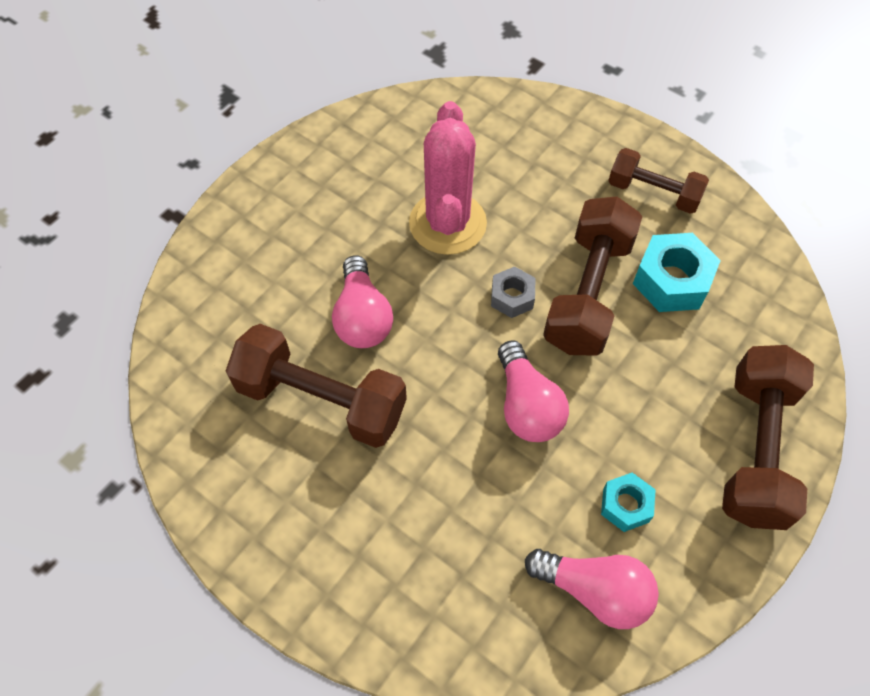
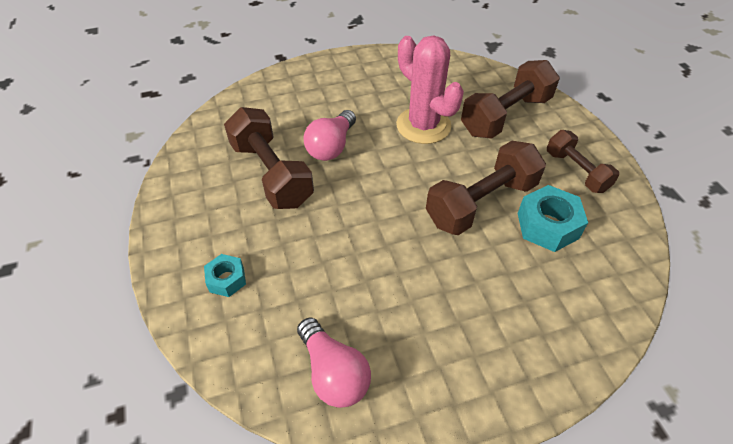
camera: 35 degrees right, 10 degrees down
pink cactus [409,101,487,255] -> pink cactus turned 75 degrees counterclockwise [396,35,464,144]
grey nut [491,266,536,318] -> none
pink light bulb [498,340,569,442] -> none
turquoise nut [601,473,656,532] -> turquoise nut moved to [204,254,246,297]
brown dumbbell [722,345,814,530] -> brown dumbbell moved to [461,60,560,139]

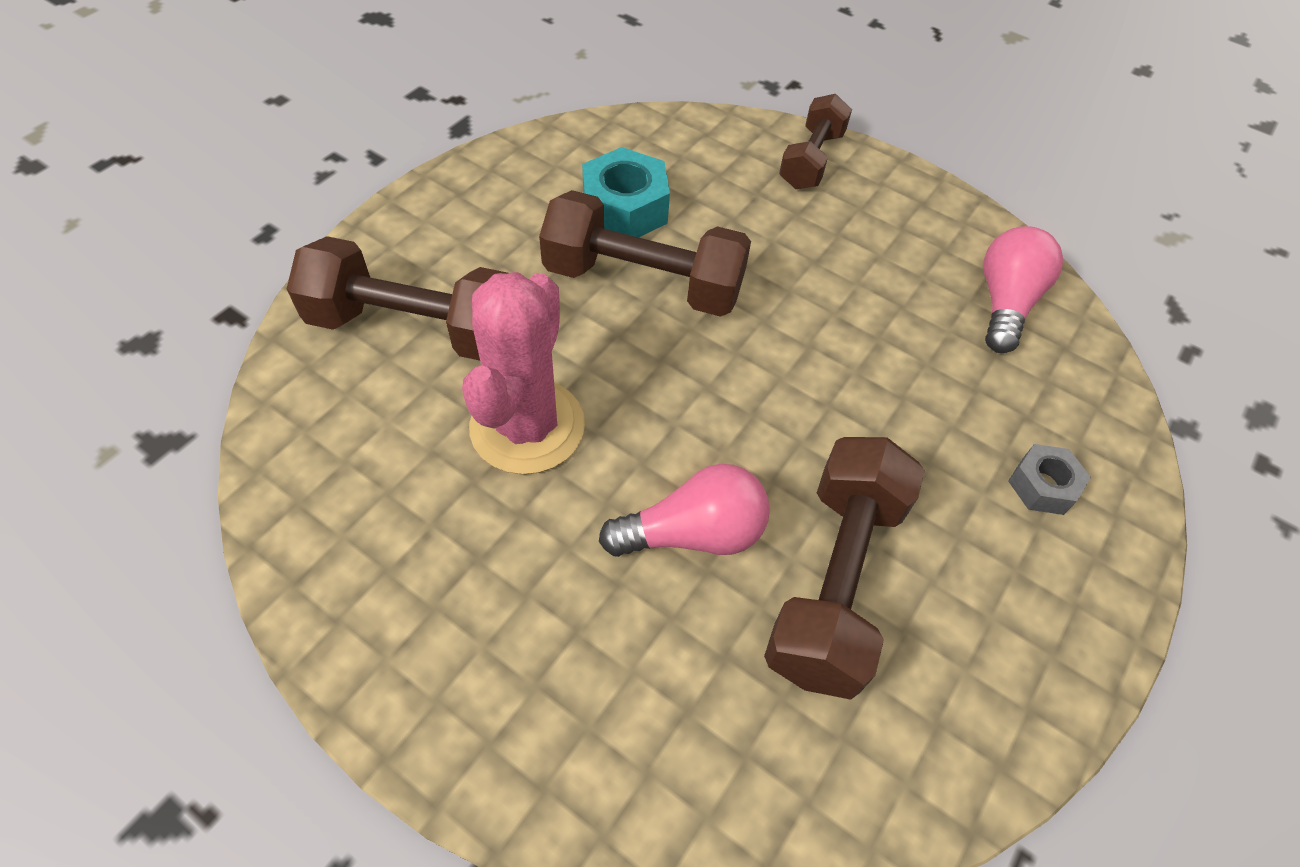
camera: 130 degrees left, 5 degrees up
turquoise nut [204,254,246,297] -> grey nut [1008,444,1091,515]
brown dumbbell [547,130,619,193] -> brown dumbbell moved to [779,94,852,189]

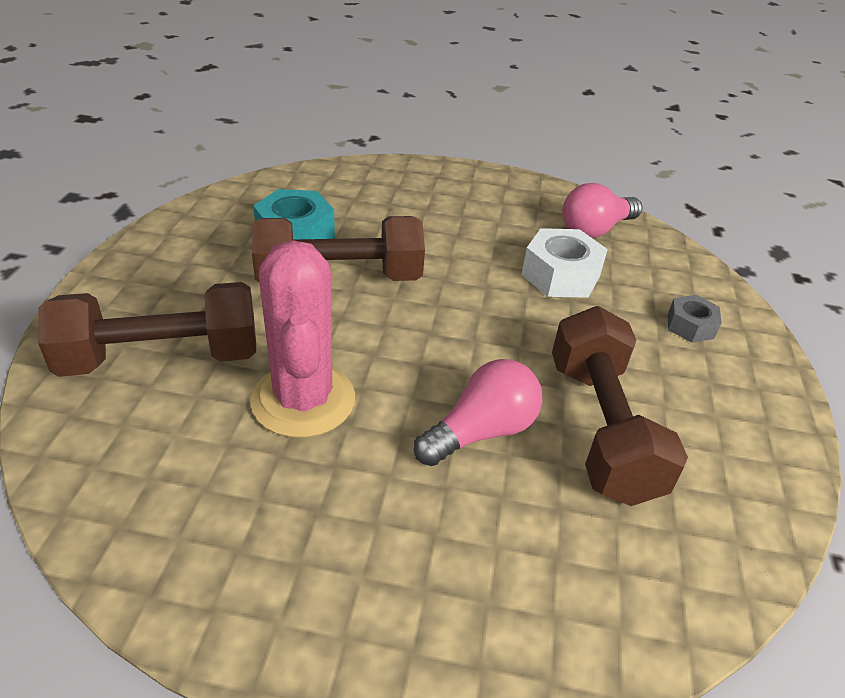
camera: 25 degrees left, 15 degrees down
brown dumbbell [779,94,852,189] -> none
pink light bulb [983,226,1063,353] -> pink light bulb turned 120 degrees counterclockwise [562,183,642,238]
none -> white nut [521,228,608,298]

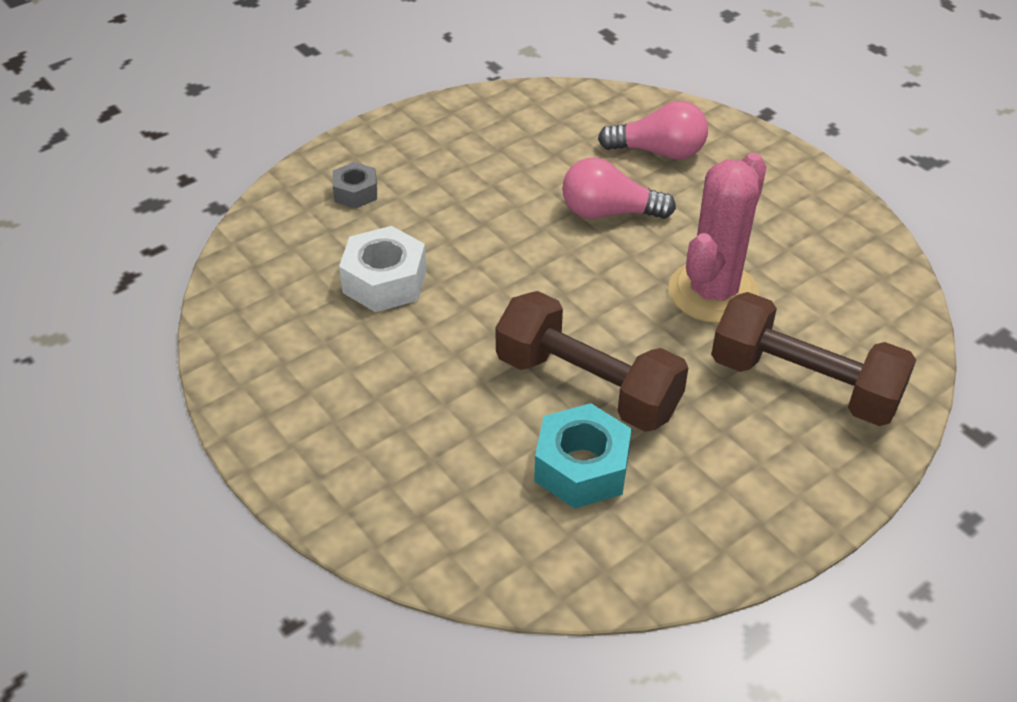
camera: 135 degrees left, 5 degrees up
brown dumbbell [552,306,688,506] -> none
pink light bulb [562,183,642,238] -> pink light bulb moved to [598,101,708,160]

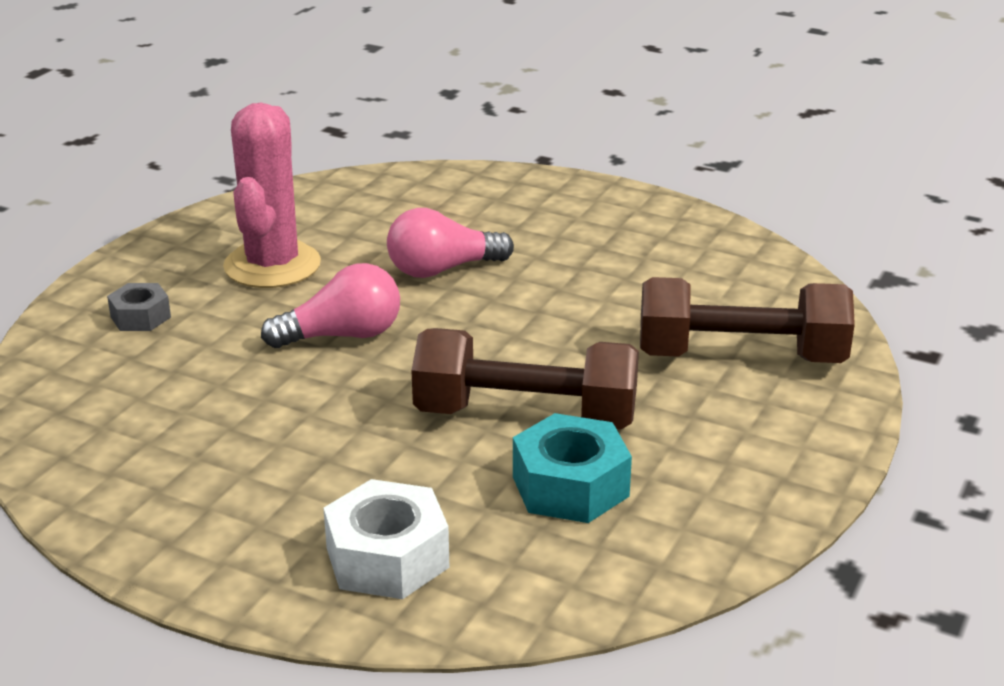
camera: 25 degrees left, 15 degrees down
white nut [339,226,427,312] -> white nut moved to [323,479,449,599]
pink light bulb [598,101,708,160] -> pink light bulb moved to [261,263,400,348]
pink cactus [669,153,767,323] -> pink cactus moved to [223,103,321,288]

